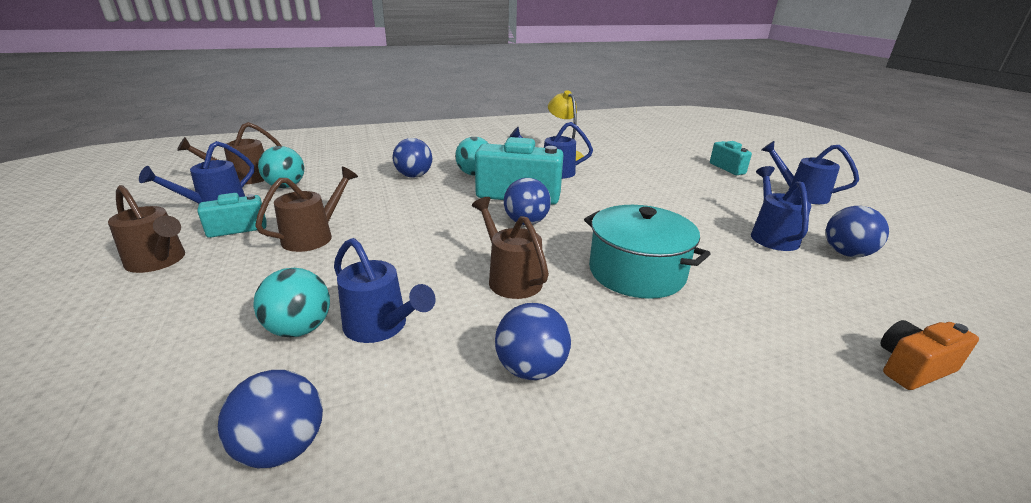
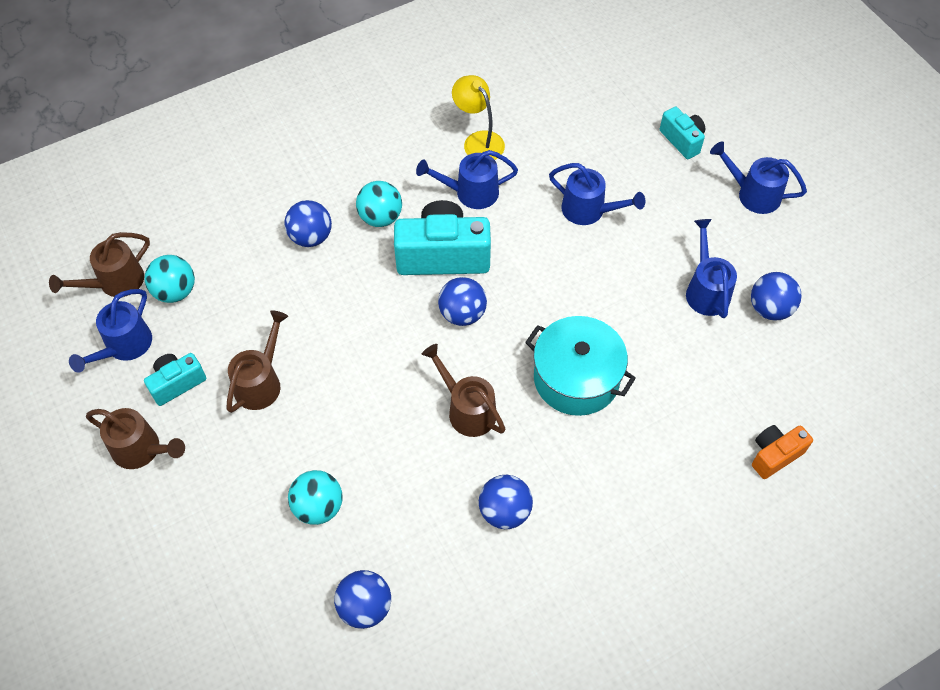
camera: 10 degrees left, 30 degrees up
blue watering can [334,238,436,343] -> blue watering can moved to [549,163,645,225]

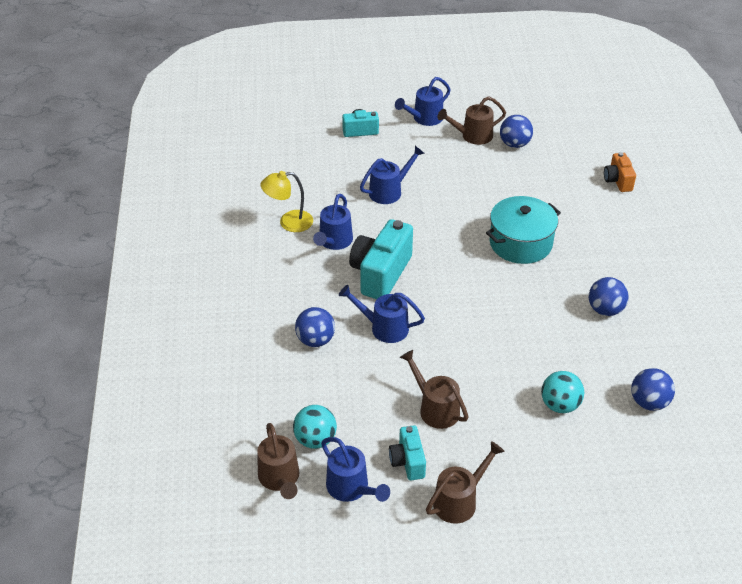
camera: 65 degrees left, 15 degrees down
turquoise ball [356,181,402,227] -> none
brown watering can [422,344,506,437] -> brown watering can moved to [437,96,506,145]
blue ball [438,277,487,326] -> none
blue watering can [686,219,737,318] -> blue watering can moved to [339,285,425,343]

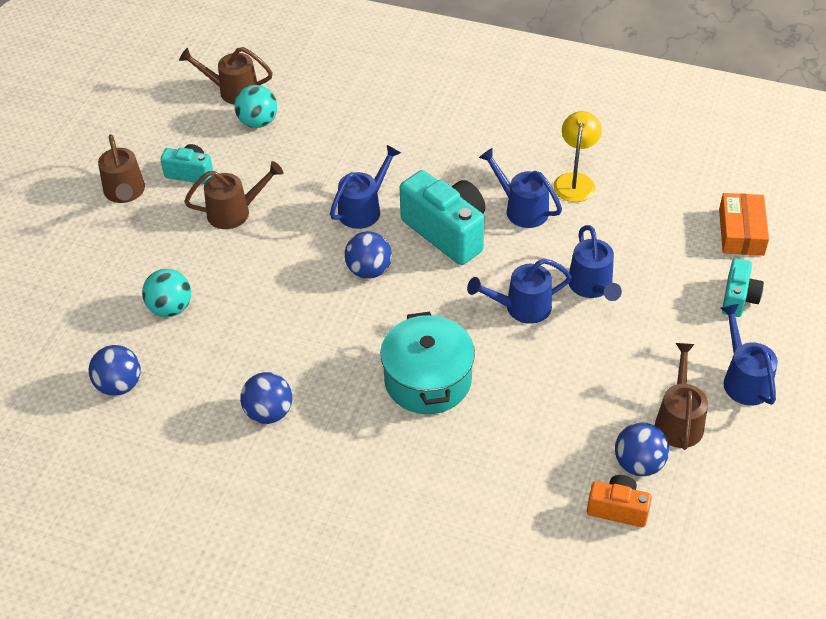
camera: 115 degrees right, 5 degrees up
blue ball [295,307,335,347] -> blue ball moved to [344,231,392,279]
blue watering can [321,437,390,502] -> blue watering can moved to [467,259,572,324]
orange camera [604,152,636,192] -> orange camera moved to [587,475,652,527]
none -> orange box [719,193,769,256]

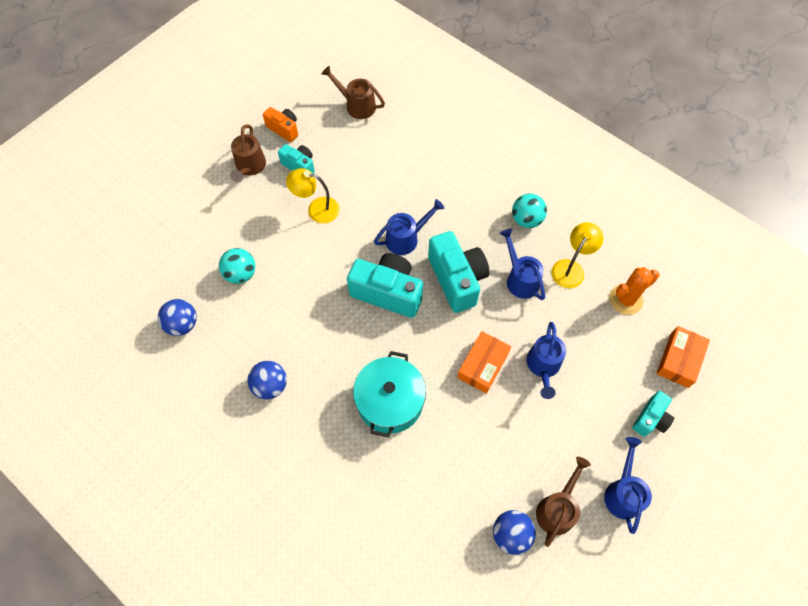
camera: 20 degrees right, 15 degrees up
brown watering can [184,161,283,229] -> yellow lamp [286,168,340,223]
turquoise ball [234,85,277,128] -> turquoise ball moved to [512,194,547,228]
blue ball [344,231,392,279] -> turquoise camera [347,253,423,318]
blue watering can [467,259,572,324] -> orange box [457,331,511,394]
orange camera [587,475,652,527] -> orange camera moved to [263,107,298,142]
none -> orange cactus [609,267,659,315]

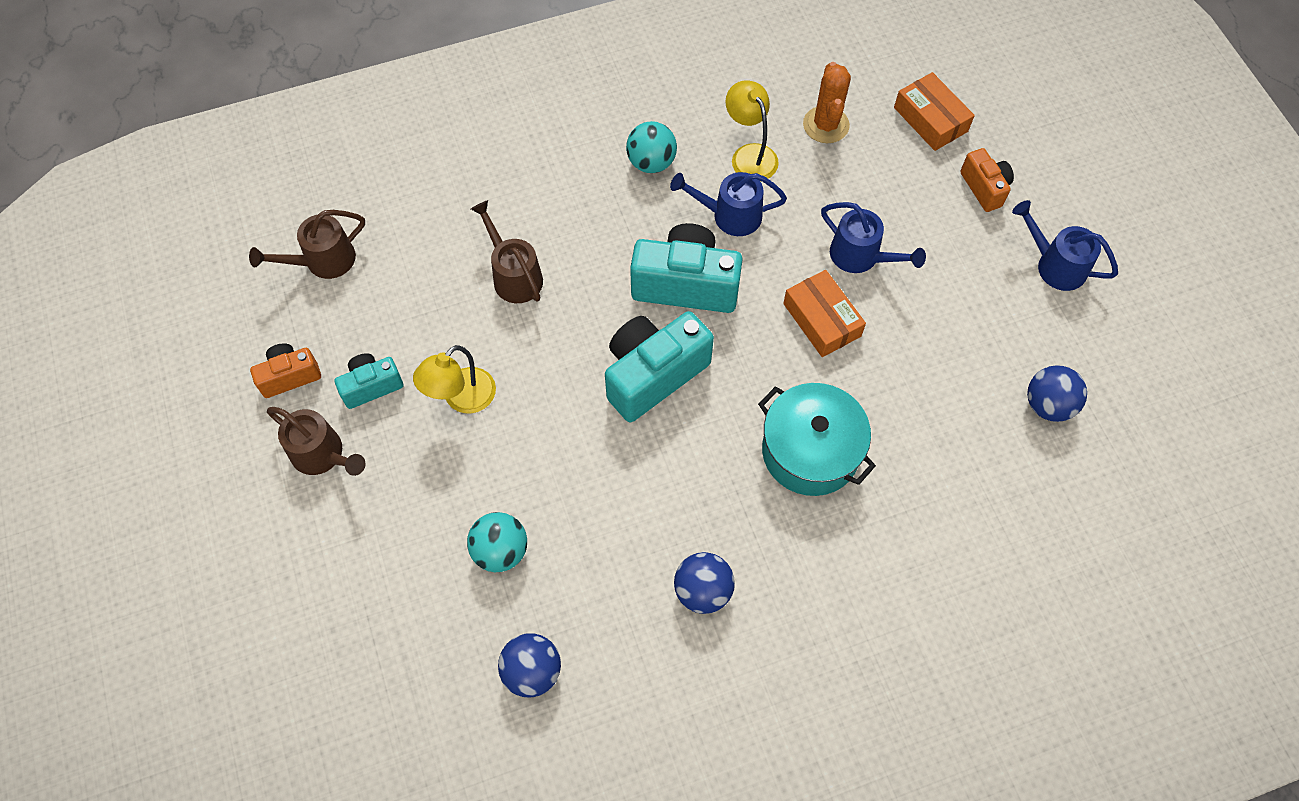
camera: 60 degrees left, 0 degrees up
blue watering can [374,199,444,255] -> none
brown watering can [536,457,591,547] -> brown watering can moved to [471,200,543,303]
turquoise camera [632,391,674,436] -> orange camera [960,148,1014,212]

